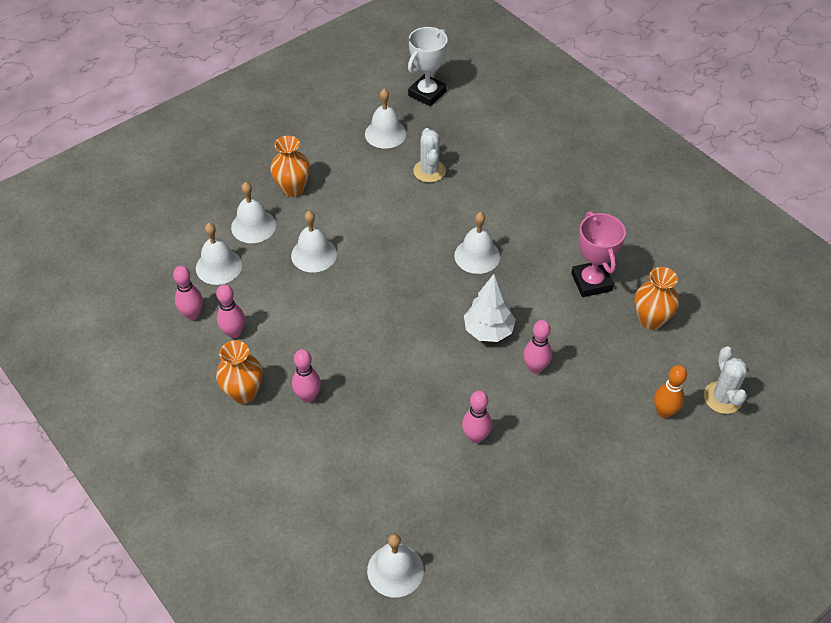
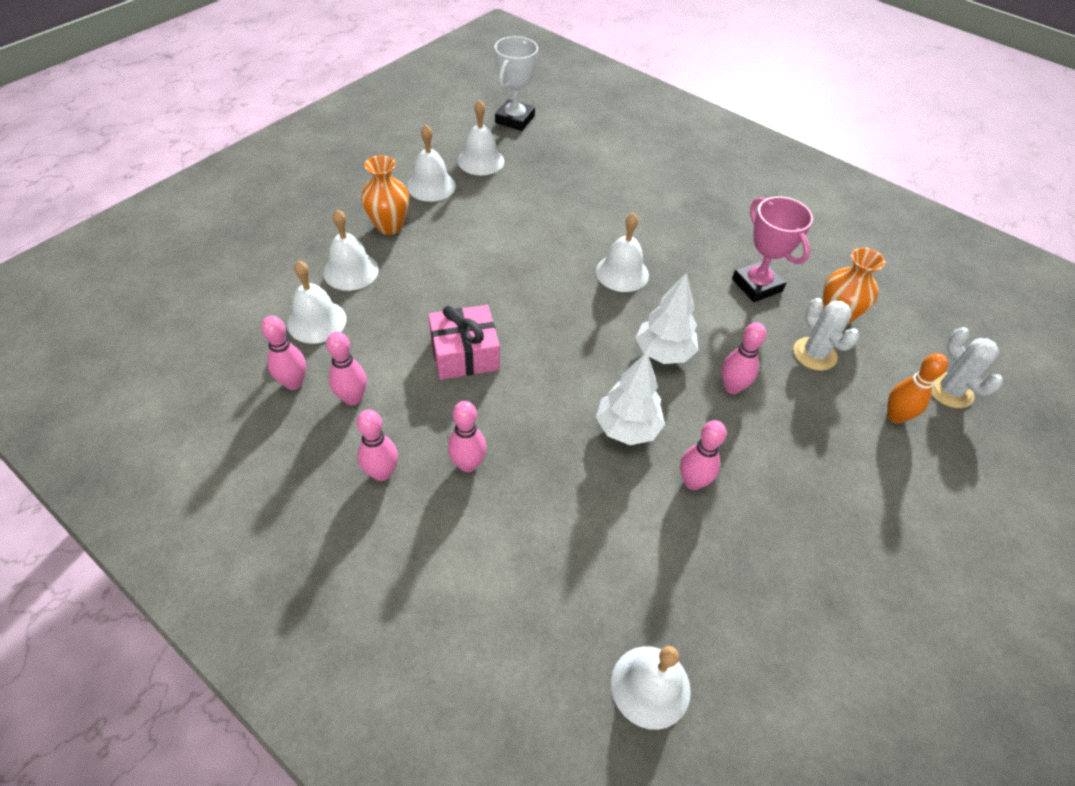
camera: 15 degrees left, 0 degrees up
orange vase [216,340,263,404] -> pink bowling pin [357,410,398,481]
white bell [291,211,337,273] -> white bell moved to [407,125,456,202]
white cactus [413,128,446,183] -> white cactus moved to [793,298,859,371]
none -> pink gift [428,305,500,380]
none -> white tree [596,352,665,445]

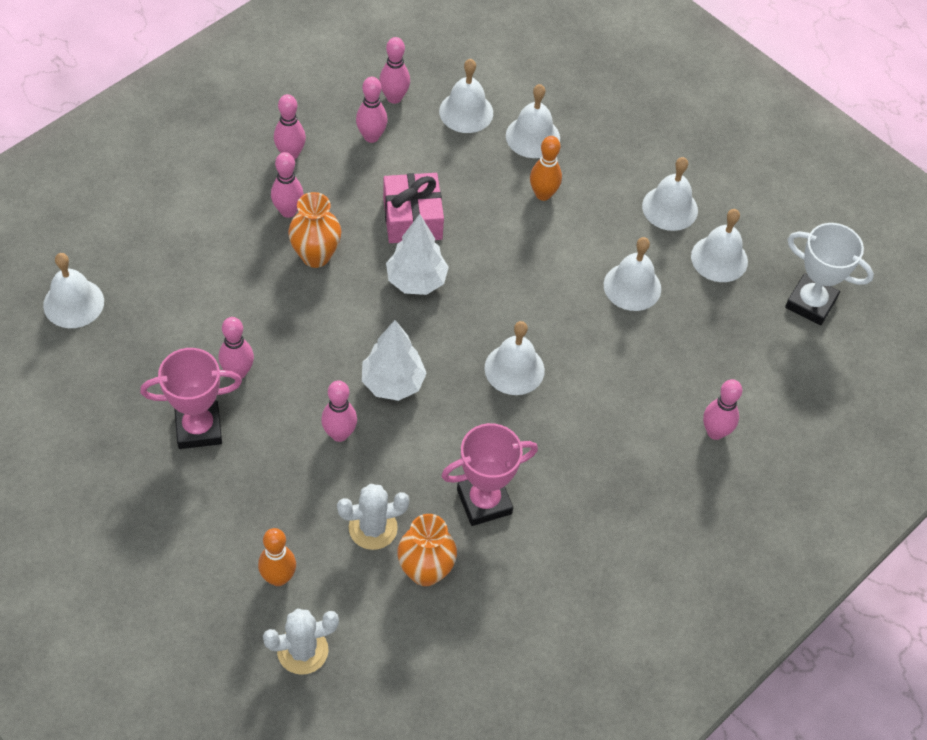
camera: 95 degrees right, 5 degrees up
orange vase [361,155,409,235] -> orange vase moved to [288,192,341,268]
white tree [596,352,665,445] -> white tree moved to [386,214,449,295]
none -> pink trophy [140,348,242,449]
none -> orange bowling pin [530,136,562,201]
none -> white bell [604,237,661,311]
none -> pink bowling pin [703,379,742,440]

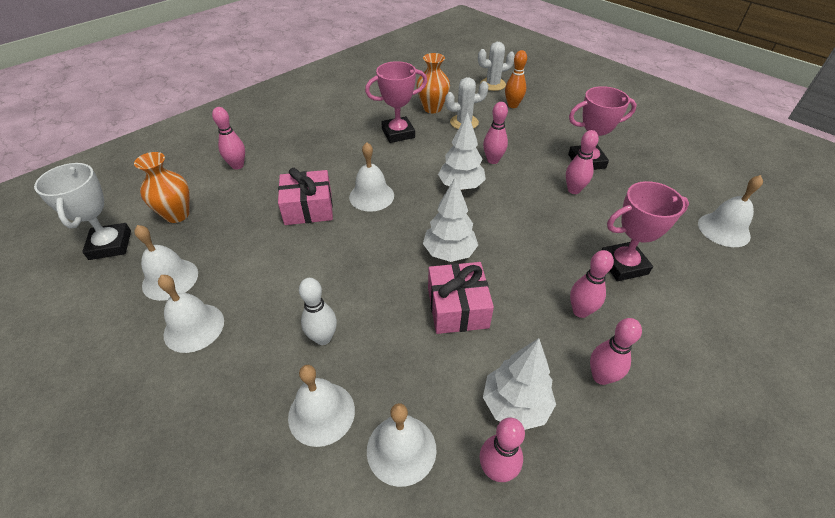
camera: 175 degrees left, 10 degrees down
orange vase [288,192,341,268] -> orange vase moved to [134,152,190,223]
pink bowling pin [356,77,388,143] -> white tree [483,338,556,430]
orange bowling pin [530,136,562,201] -> white bowling pin [299,278,337,345]
white bell [604,237,661,311] -> none
white trophy [785,223,874,325] -> white trophy turned 45 degrees clockwise [34,163,131,260]
none -> pink gift [278,168,333,225]
none -> pink trophy [601,181,689,281]

